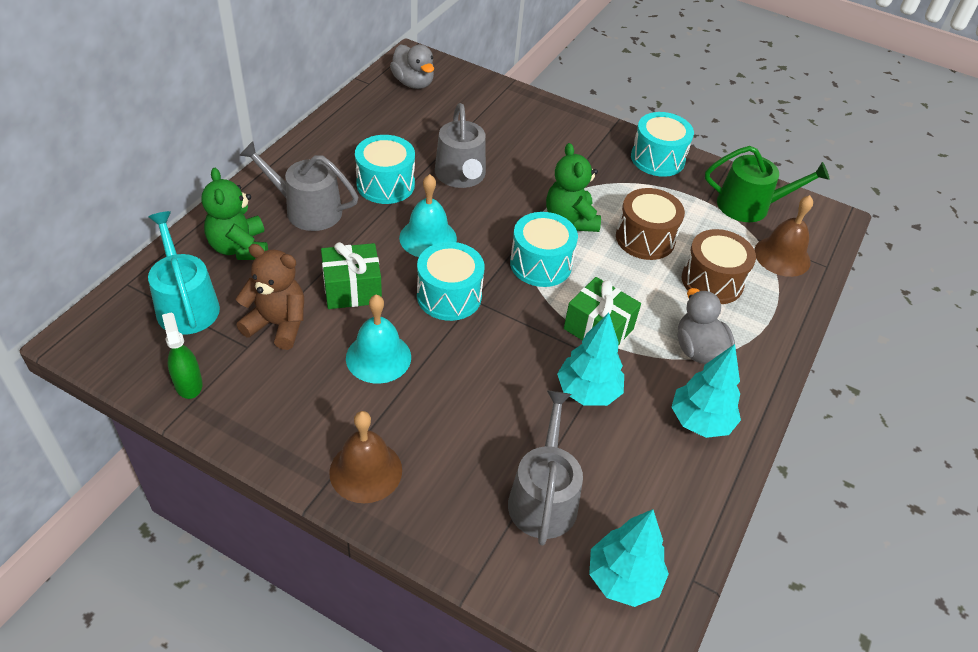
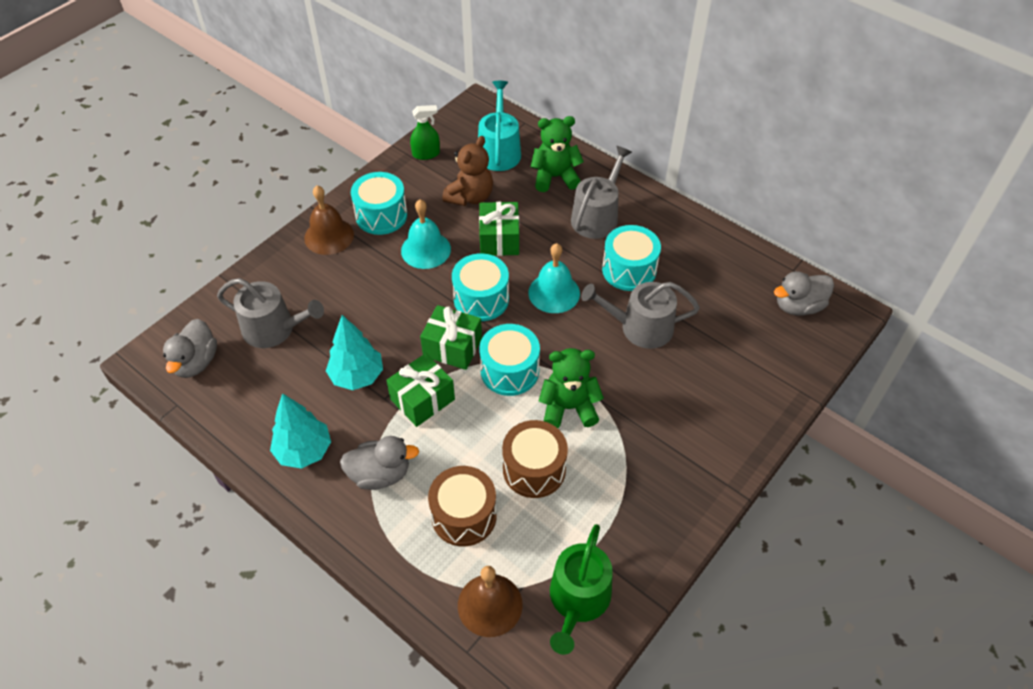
camera: 105 degrees right, 5 degrees up
turquoise watering can [148,211,220,335] -> turquoise watering can turned 75 degrees counterclockwise [478,81,521,171]
turquoise tree [589,509,669,607] -> grey duck [163,319,217,378]
turquoise drum [631,112,694,177] -> turquoise drum moved to [351,172,407,235]
none -> green gift [420,305,482,370]

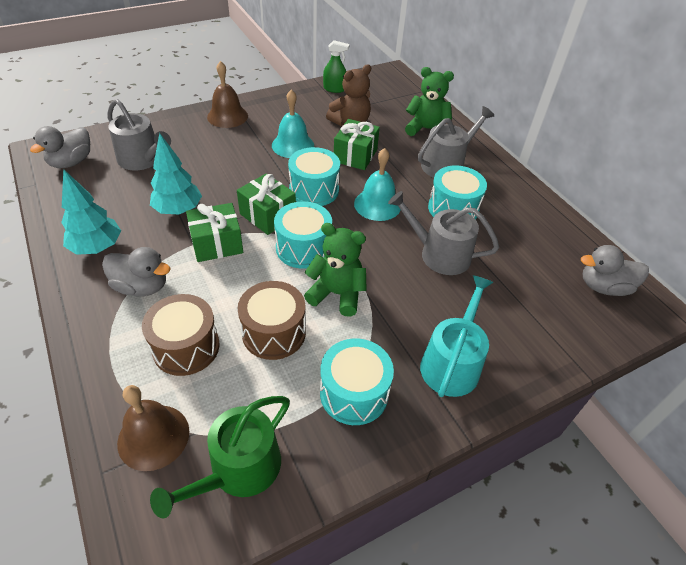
camera: 20 degrees right, 5 degrees down
turquoise drum [351,172,407,235] -> turquoise drum moved to [320,339,394,425]
turquoise watering can [478,81,521,171] -> turquoise watering can moved to [420,275,494,397]

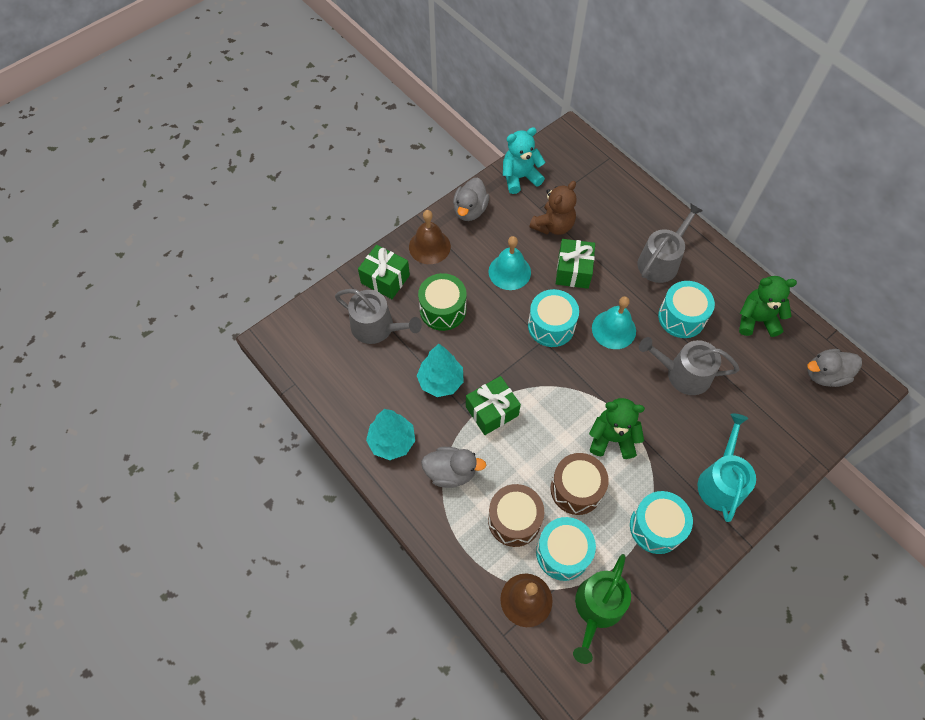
camera: 10 degrees left, 15 degrees up
grey duck [30,126,90,168] -> grey duck moved to [453,178,489,221]
green gift [237,173,296,235] -> green gift moved to [358,245,410,299]
turquoise drum [274,201,332,269] -> turquoise drum moved to [536,517,596,581]
green spray bottle [323,40,349,93] -> turquoise teddy bear [503,127,545,194]
green teddy bear [405,67,454,136] -> green teddy bear moved to [739,276,797,337]
none -> green drum [418,273,466,331]

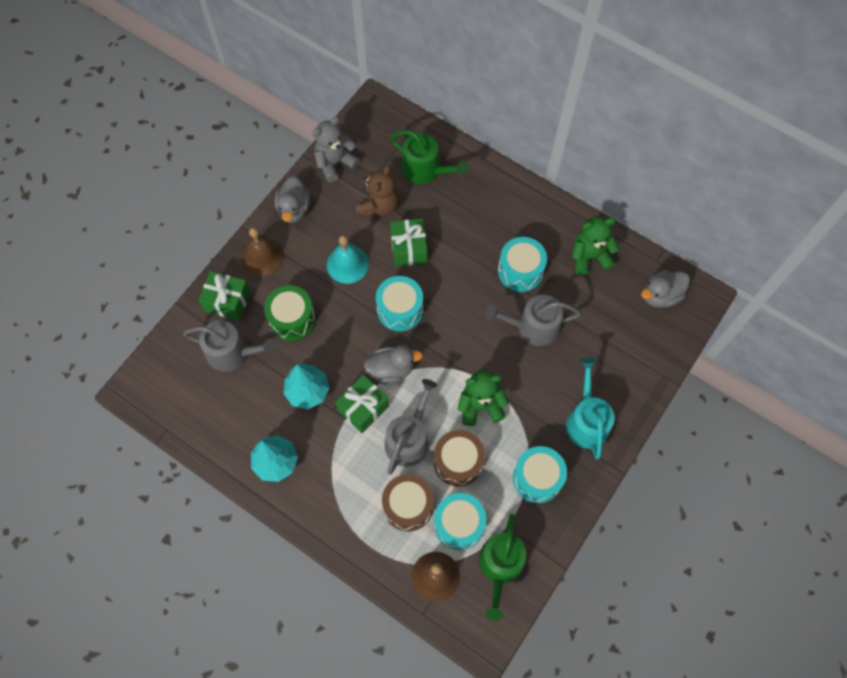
camera: 15 degrees left, 5 degrees up
grey duck [421,447,486,488] -> grey duck moved to [364,345,422,385]
turquoise teddy bear [503,127,545,194] -> grey teddy bear [312,117,360,182]
turquoise bell [592,296,636,349] -> none
grey watering can [637,203,703,283] -> grey watering can moved to [385,379,437,475]
none -> green watering can [390,130,469,184]

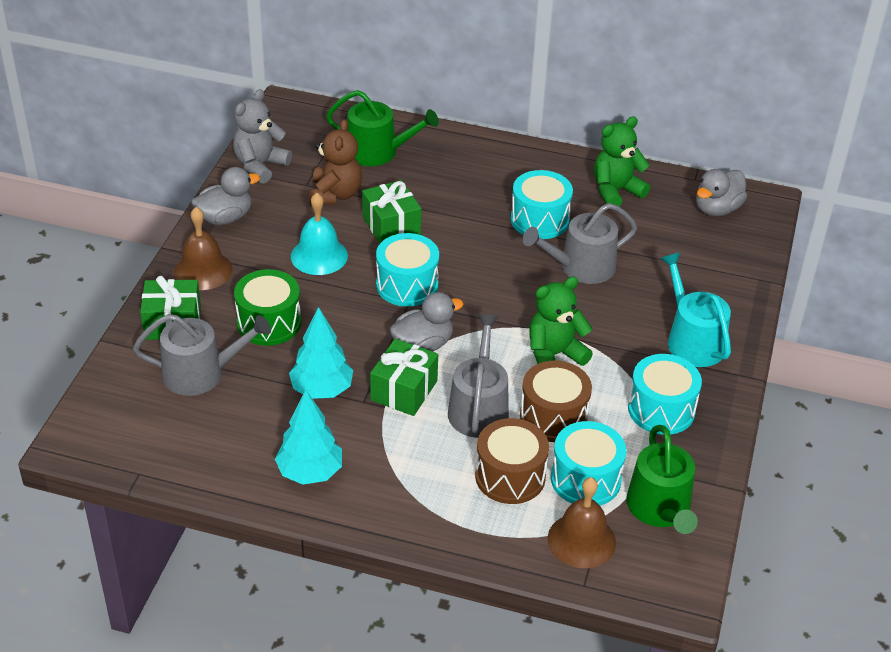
camera: 20 degrees left, 25 degrees down
grey duck [275,176,310,223] -> grey duck turned 105 degrees counterclockwise [191,167,260,225]

